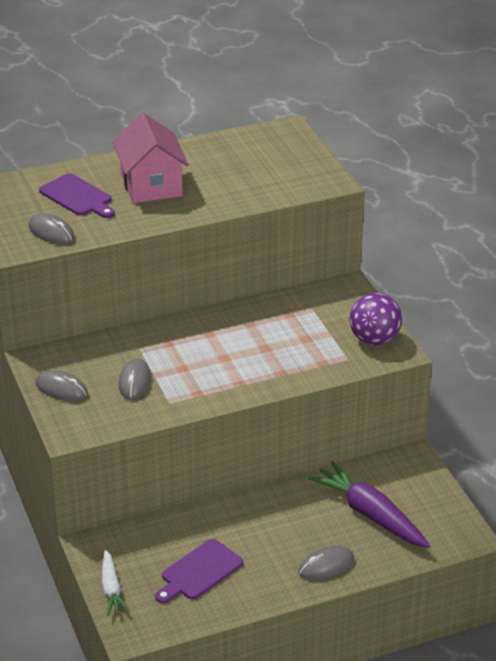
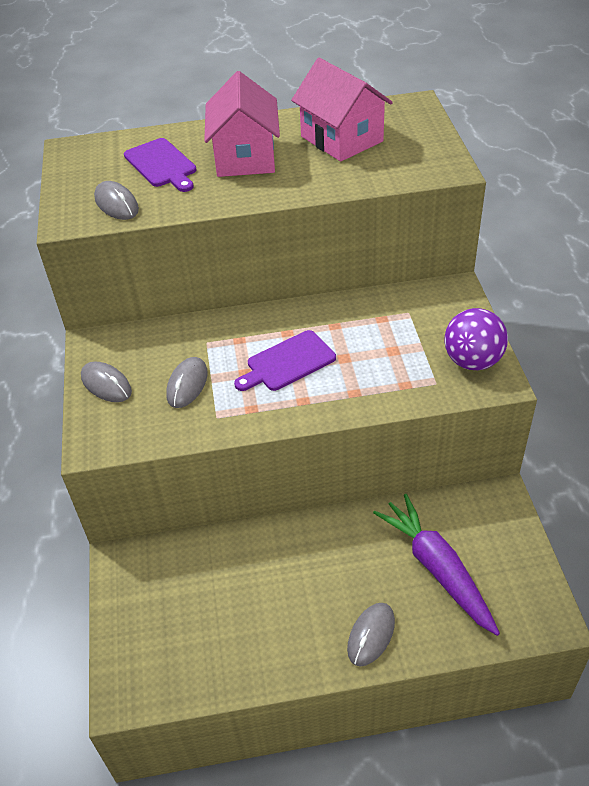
camera: 15 degrees right, 10 degrees up
white carrot [102,550,129,616] -> none
purple cutting board [155,539,243,603] -> purple cutting board moved to [234,330,336,391]
grey mouse [298,546,354,580] -> grey mouse turned 45 degrees counterclockwise [347,603,395,666]
none -> pink house [291,58,393,162]

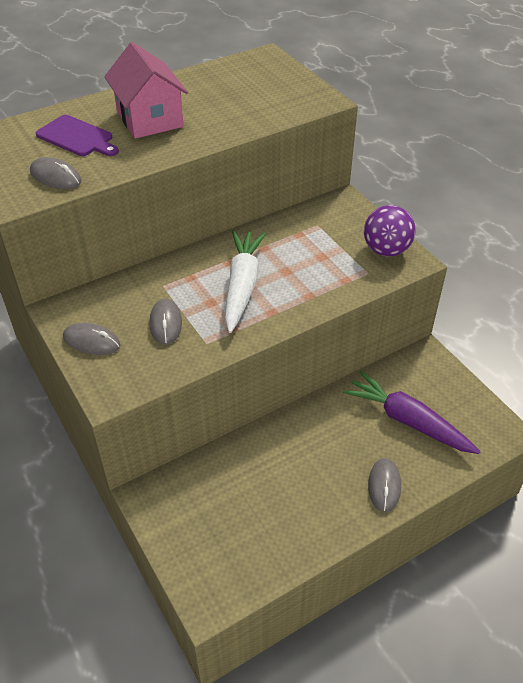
camera: 25 degrees left, 0 degrees up
purple cutting board [234,330,336,391] -> white carrot [225,230,266,333]
pink house [291,58,393,162] -> none

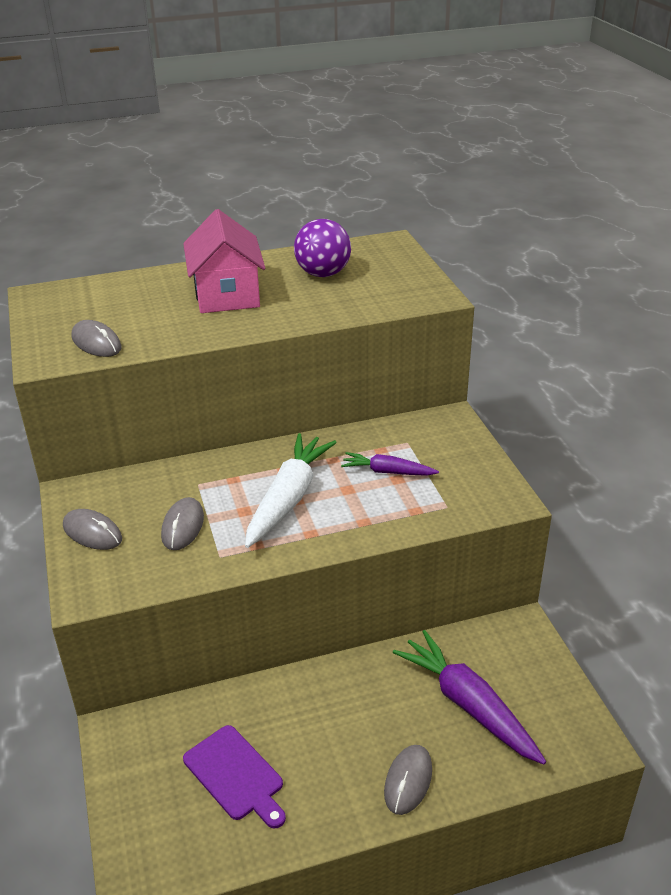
camera: 15 degrees right, 10 degrees down
purple cutting board [36,115,119,156] -> purple cutting board moved to [183,725,286,829]
purple ball [364,205,416,257] -> purple ball moved to [294,219,351,277]
none -> purple carrot [341,452,439,476]

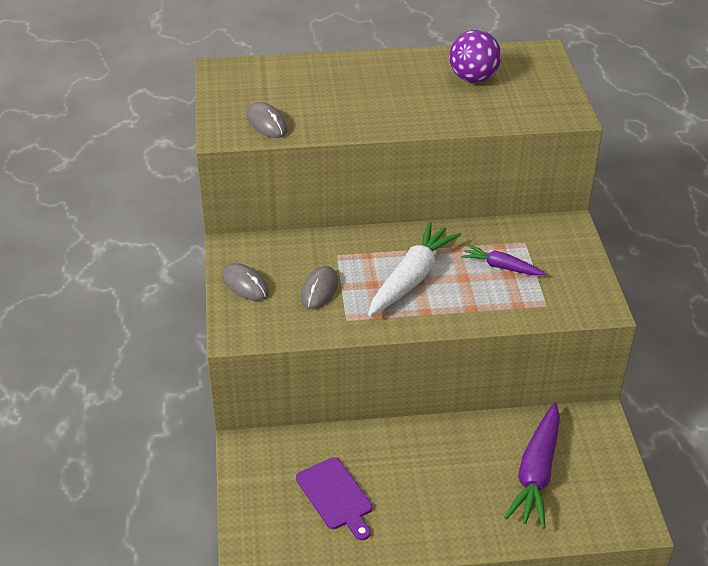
camera: 10 degrees right, 5 degrees up
pink house [183,209,265,313] -> none
grey mouse [384,745,432,815] -> none
purple carrot [393,630,546,765] -> purple carrot turned 135 degrees counterclockwise [504,402,560,529]

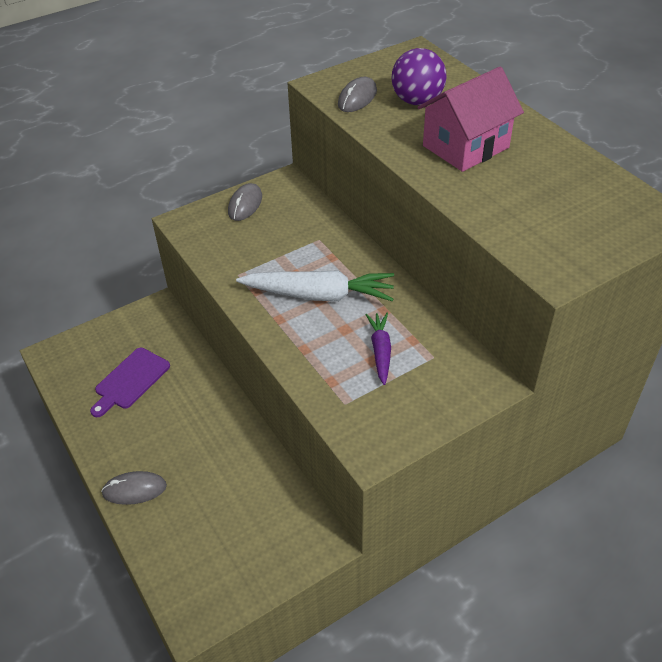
camera: 65 degrees right, 5 degrees up
grey mouse [301,266,338,309] -> grey mouse moved to [101,471,167,505]
purple ball [449,30,501,83] -> purple ball moved to [391,48,447,105]
purple carrot [504,402,560,529] -> none
none -> pink house [417,67,524,172]

